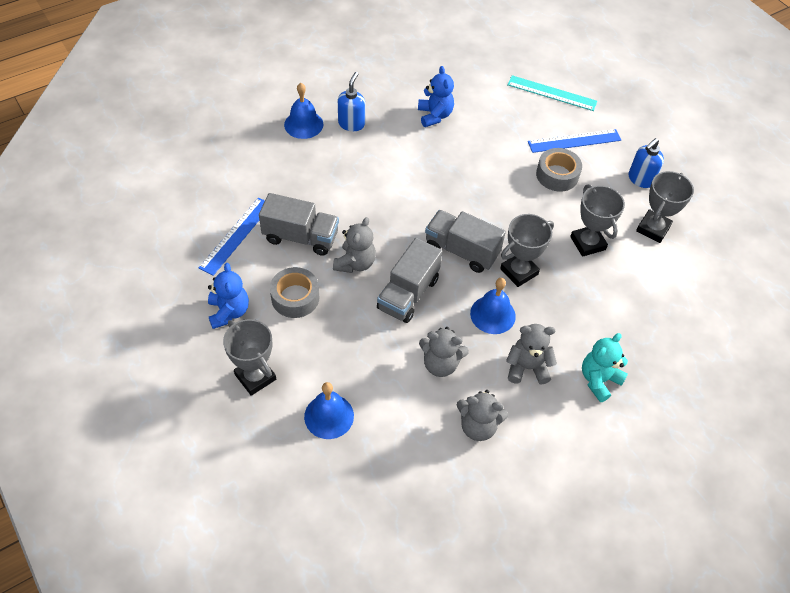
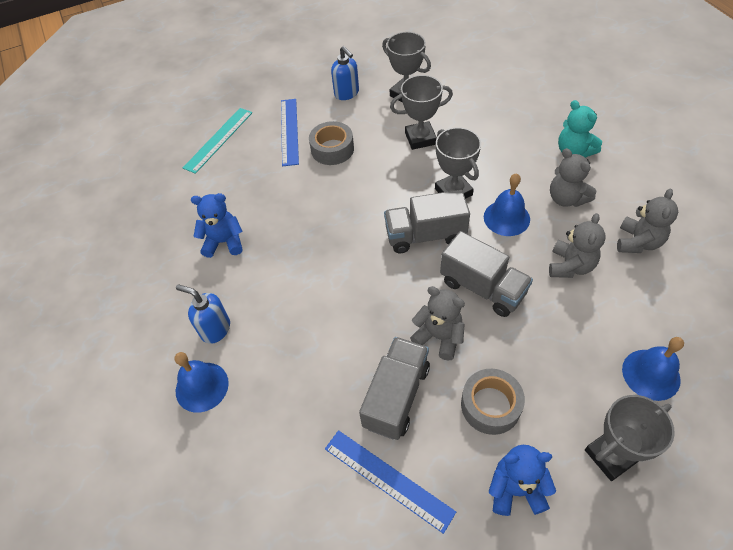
camera: 75 degrees left, 0 degrees up
grey truck [425,210,506,273] -> grey truck turned 45 degrees clockwise [384,190,470,253]
grey teddy bear [506,324,557,385] -> grey teddy bear turned 45 degrees counterclockwise [550,148,596,207]

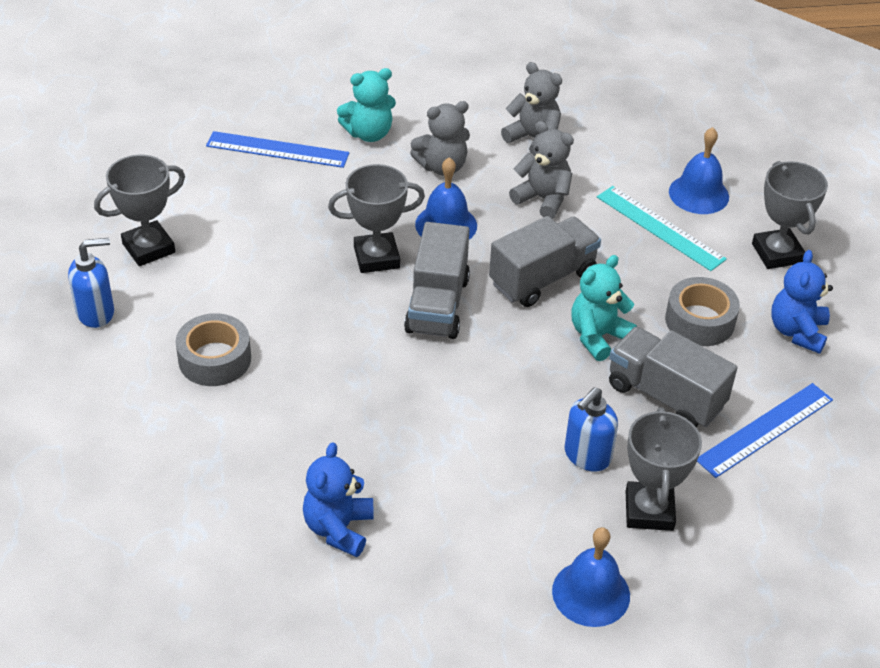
camera: 80 degrees left, 10 degrees down
blue soap dispenser [176,284,230,344] -> blue soap dispenser moved to [565,387,618,472]
turquoise ruler [183,108,252,174] -> turquoise ruler moved to [597,186,727,271]
blue ruler [281,99,299,166] -> blue ruler moved to [206,131,349,168]
grey trophy [390,75,453,150] -> grey trophy moved to [626,407,702,531]
grey teddy bear [410,286,465,361] -> turquoise teddy bear [571,255,637,361]

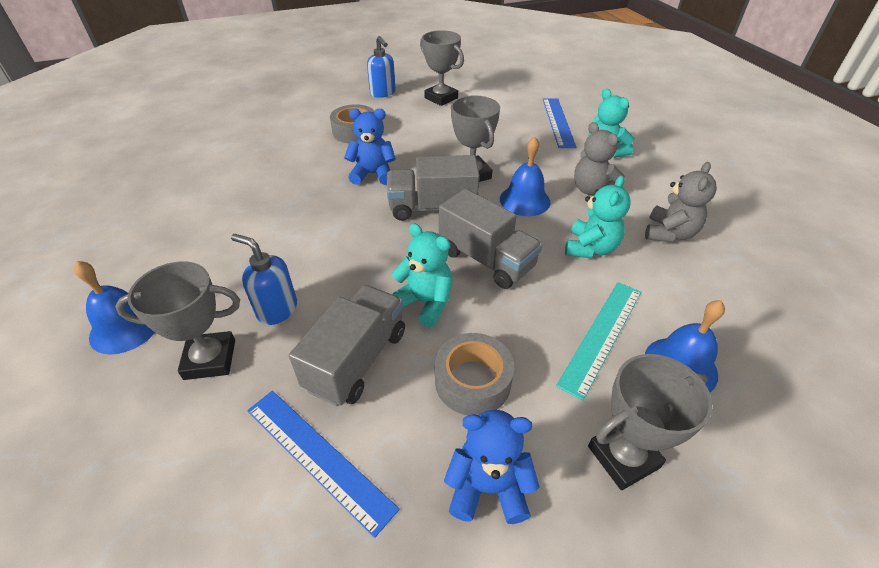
camera: 80 degrees right, 0 degrees up
blue teddy bear [303,442,374,557] -> blue teddy bear moved to [344,108,396,185]
grey teddy bear [509,121,574,219] -> turquoise teddy bear [565,175,631,258]

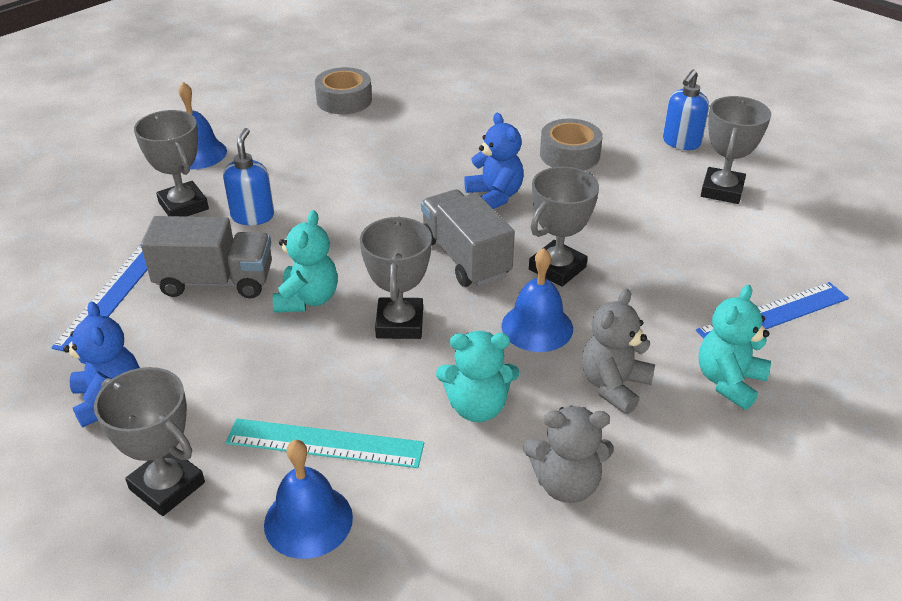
camera: 65 degrees right, 5 degrees down
grey tape [435,333,514,415] -> grey tape moved to [315,67,372,114]
grey truck [439,189,542,289] -> grey trophy [360,217,432,339]

